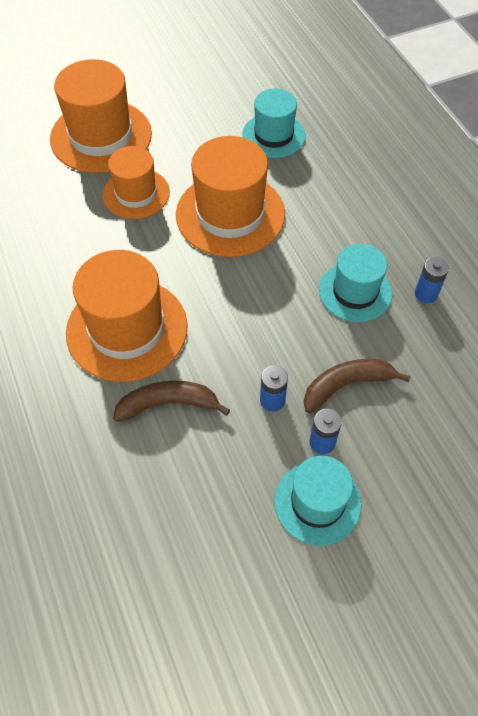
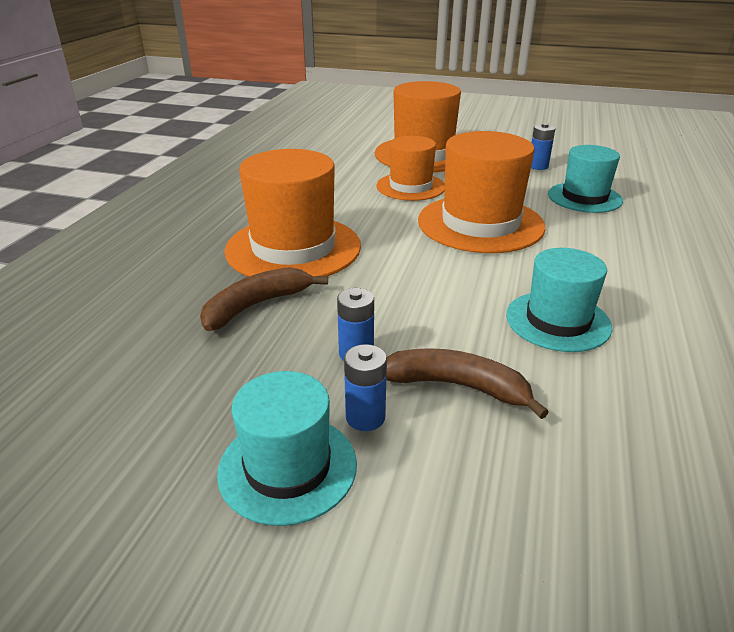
camera: 40 degrees right, 25 degrees down
brown banana [113,380,230,422] -> brown banana turned 75 degrees counterclockwise [200,267,328,331]
blue battery [415,257,449,303] -> blue battery moved to [531,123,556,170]

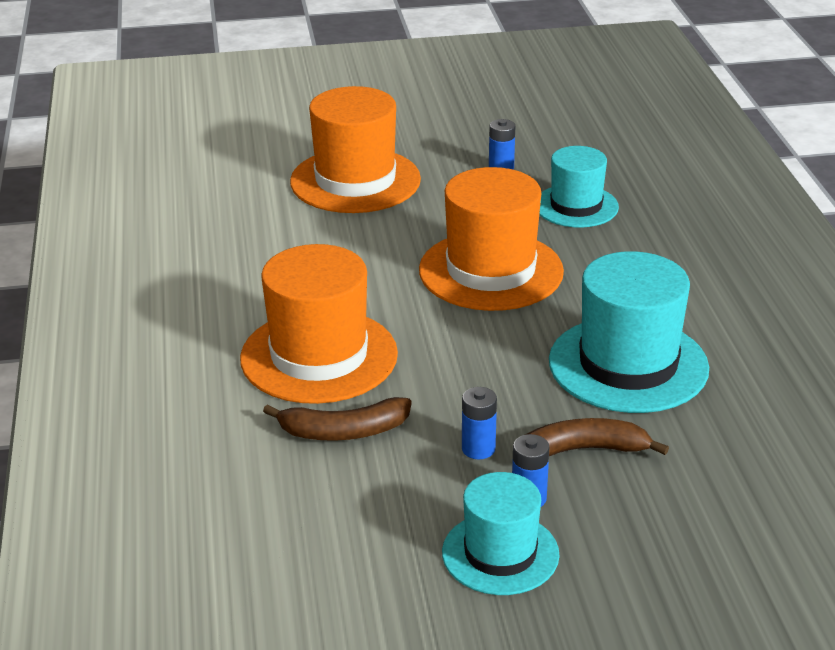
camera: 25 degrees left, 0 degrees up
brown banana [200,267,328,331] -> brown banana turned 120 degrees counterclockwise [263,397,412,441]
orange hat [376,136,445,201] -> none
turquoise hat [506,248,612,352] -> turquoise hat [549,251,709,413], size x1.60

